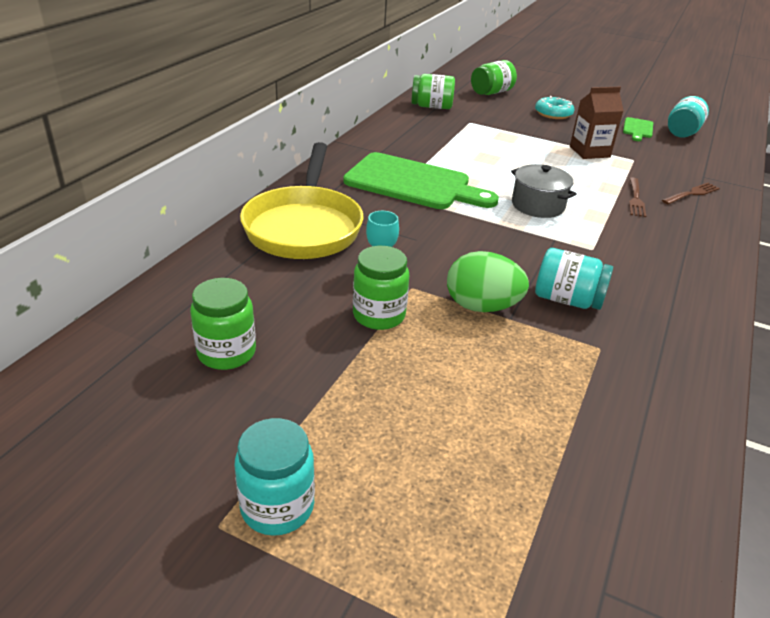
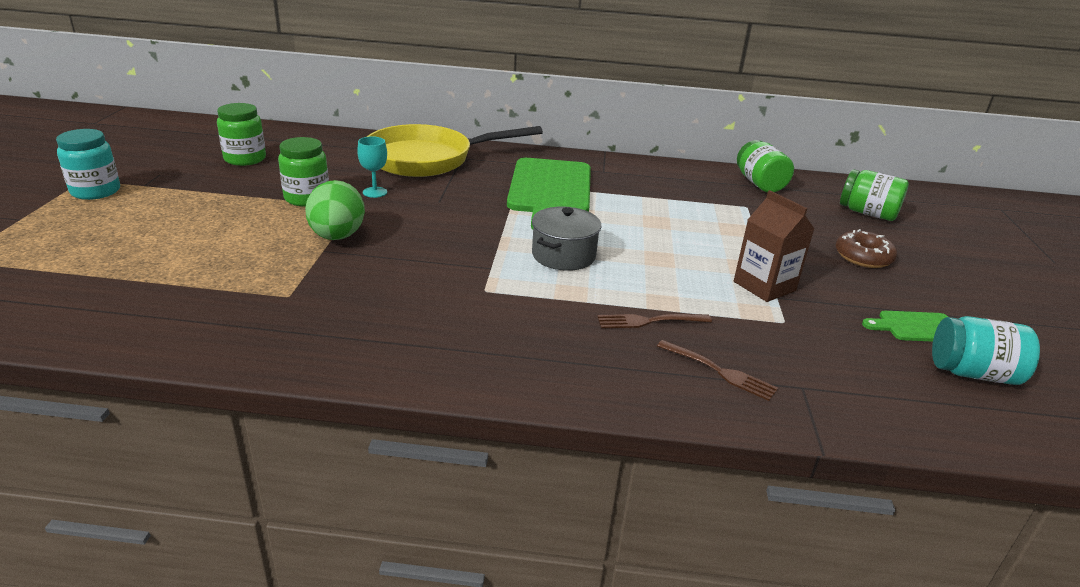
camera: 70 degrees right, 5 degrees down
turquoise donut [535,96,575,119] -> brown donut [835,229,897,268]
turquoise jar [535,248,613,310] -> none

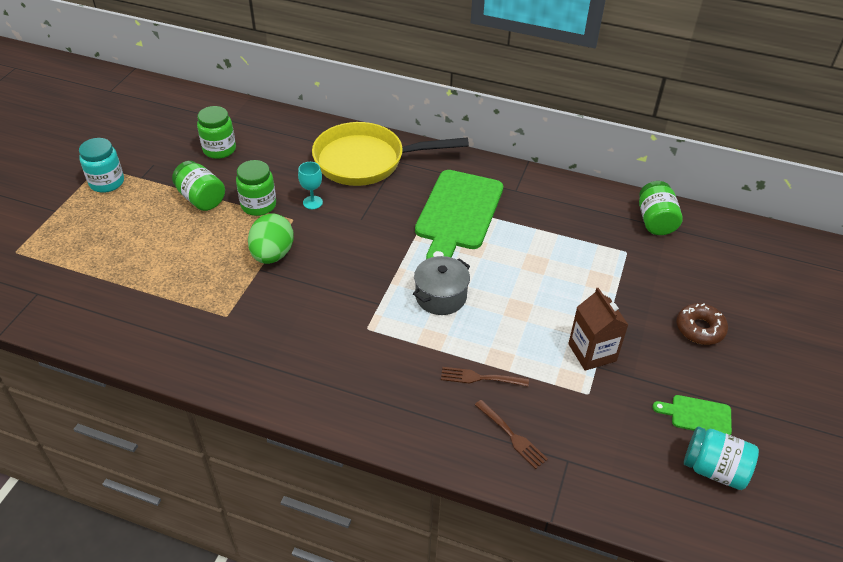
camera: 15 degrees right, 15 degrees up
green jar [840,169,909,221] -> green jar moved to [172,161,225,211]

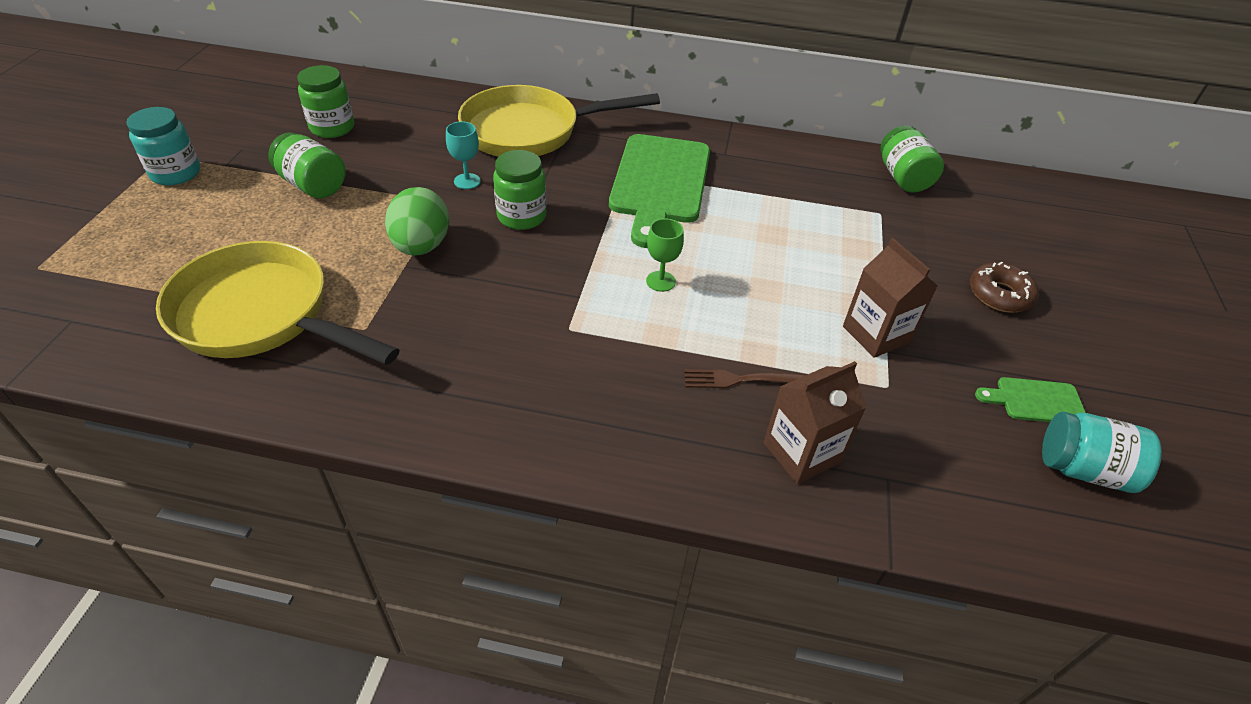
camera: 10 degrees left, 0 degrees up
green jar [236,160,276,216] -> green jar moved to [493,150,546,230]
grey pot [413,256,470,315] -> green goblet [646,219,684,292]
brown fork [475,400,548,469] -> brown carton [763,361,867,484]
none -> yellow pan [156,241,399,365]

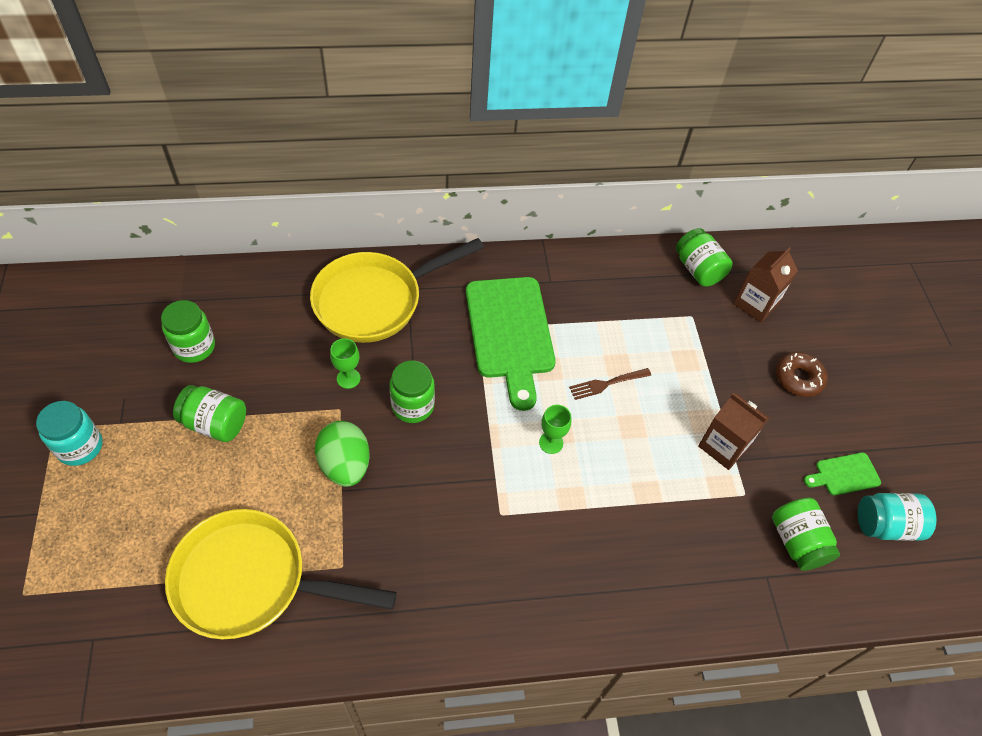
camera: 20 degrees left, 10 degrees up
turquoise goblet [446,122,481,189] -> green goblet [330,338,360,389]
brown fork [684,369,805,388] -> brown fork moved to [569,368,651,400]
brown carton [763,361,867,484] -> brown carton moved to [733,247,798,323]
none -> green jar [772,498,840,571]

